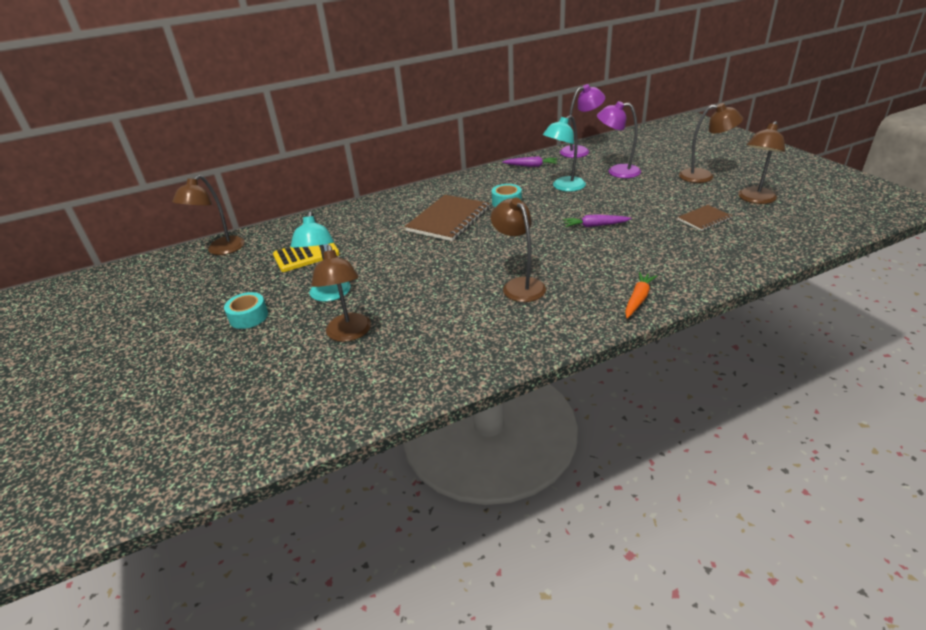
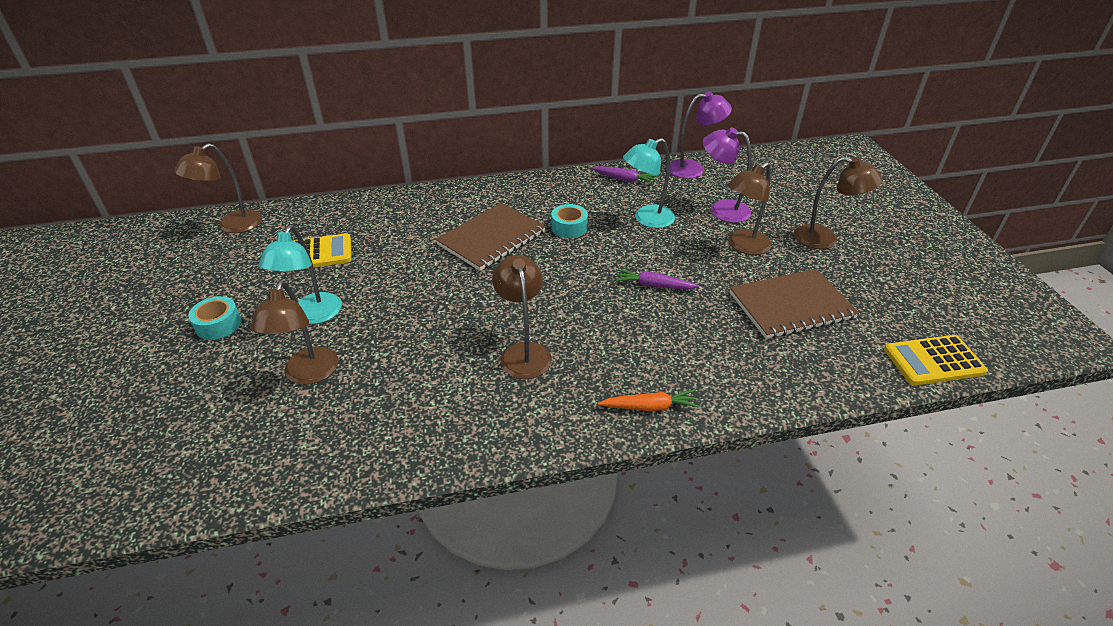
camera: 10 degrees right, 5 degrees up
orange carrot [625,272,657,318] -> orange carrot turned 45 degrees clockwise [597,390,699,411]
brown notebook [678,205,732,231] -> brown notebook [730,269,859,339], size x1.86
brown lamp [738,121,785,204] -> brown lamp moved to [728,162,771,255]
none -> yellow calculator [884,335,988,385]

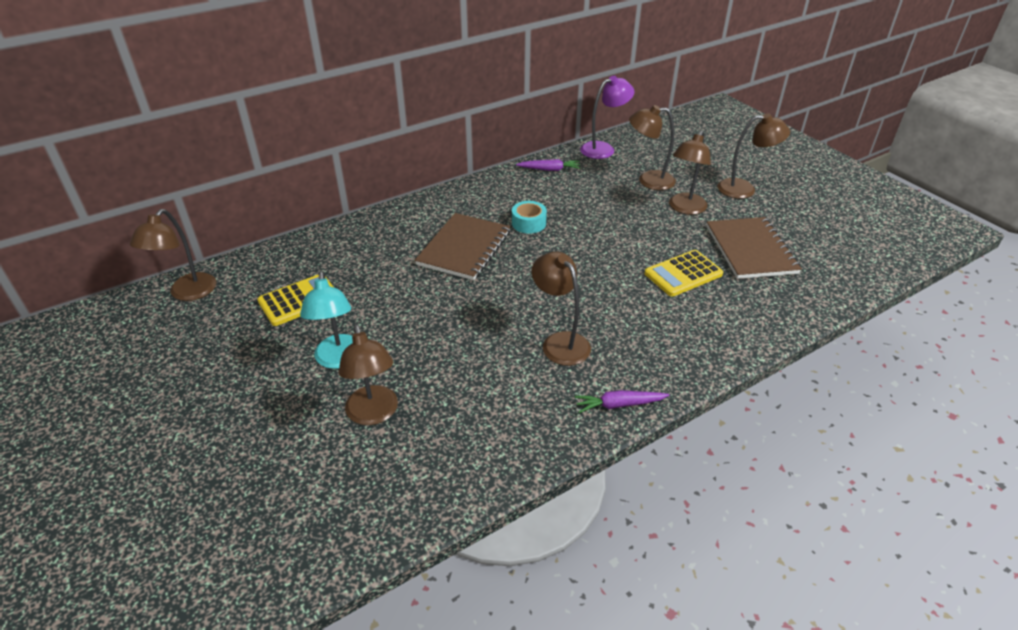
camera: 20 degrees left, 0 degrees up
turquoise tape [188,296,241,340] -> none
orange carrot [597,390,699,411] -> none
purple carrot [615,269,699,289] -> purple carrot moved to [575,390,670,413]
turquoise lamp [623,138,675,228] -> none
purple lamp [703,127,752,223] -> brown lamp [629,105,676,190]
brown notebook [730,269,859,339] -> brown notebook turned 60 degrees counterclockwise [707,217,802,279]
yellow calculator [884,335,988,385] -> yellow calculator moved to [644,250,723,297]

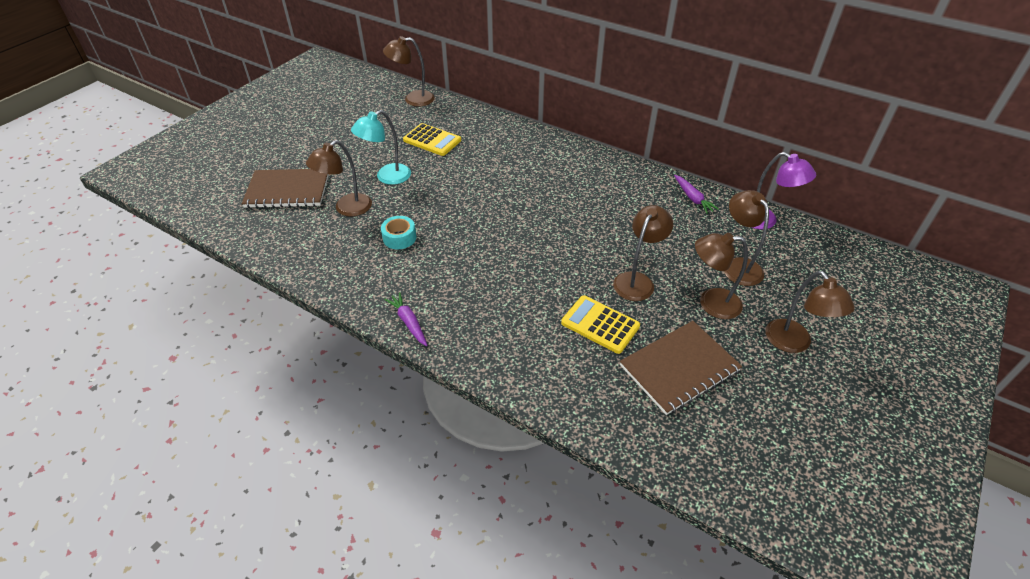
camera: 65 degrees right, 5 degrees up
brown notebook [415,213,510,280] -> brown notebook moved to [242,169,329,208]
turquoise tape [512,201,547,234] -> turquoise tape moved to [381,216,416,249]
brown lamp [532,252,591,366] -> brown lamp moved to [613,205,673,301]

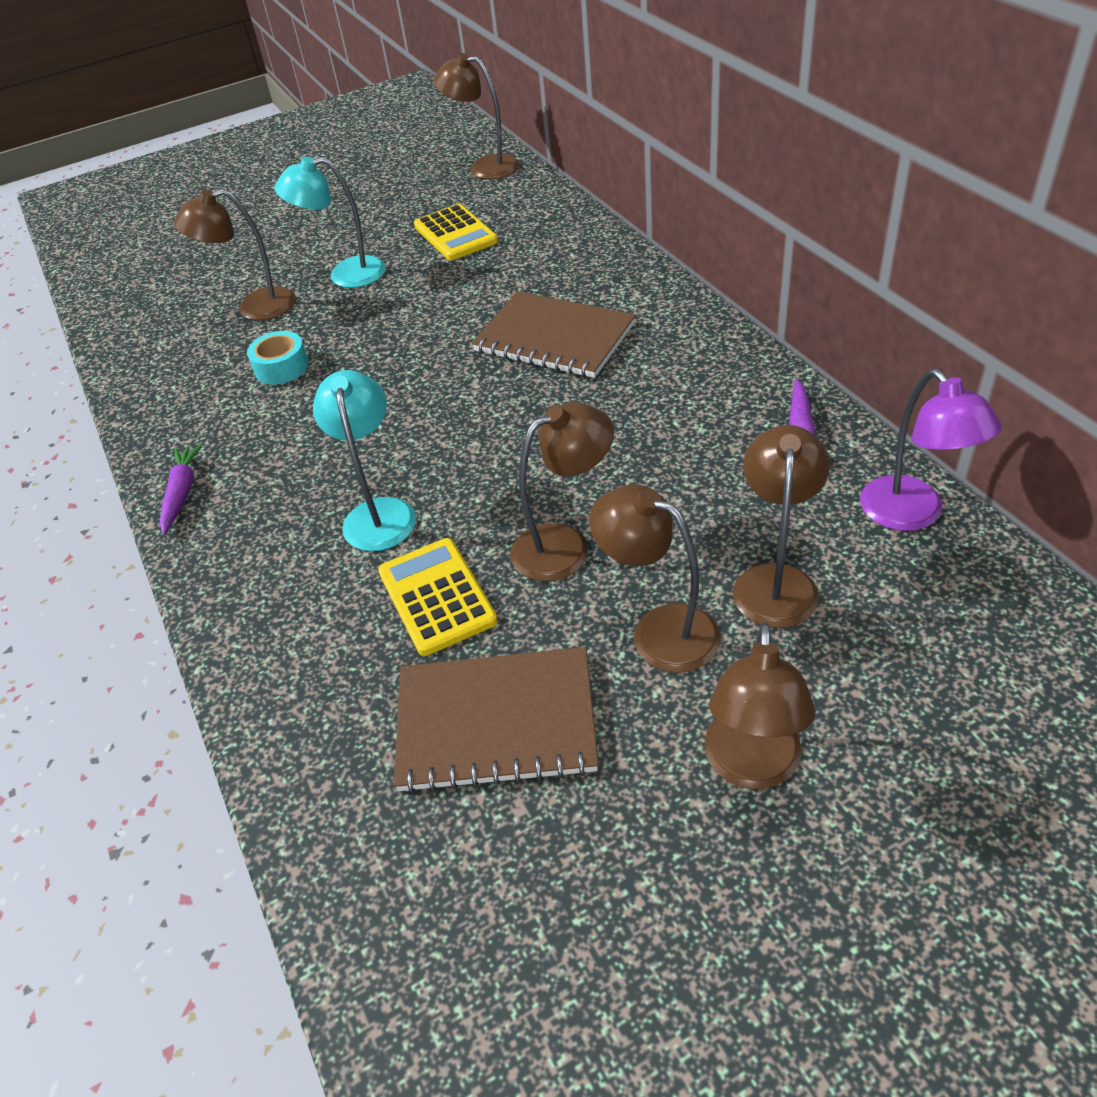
camera: 35 degrees right, 0 degrees up
brown notebook [242,169,329,208] -> brown notebook moved to [472,291,636,378]
none -> turquoise lamp [313,370,416,551]

